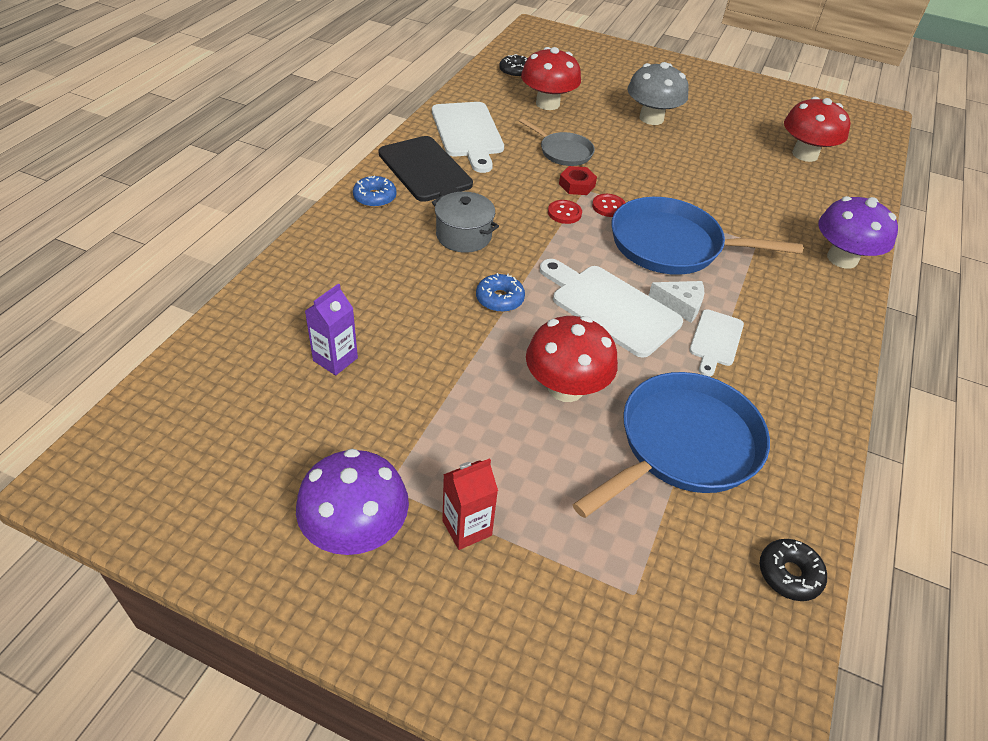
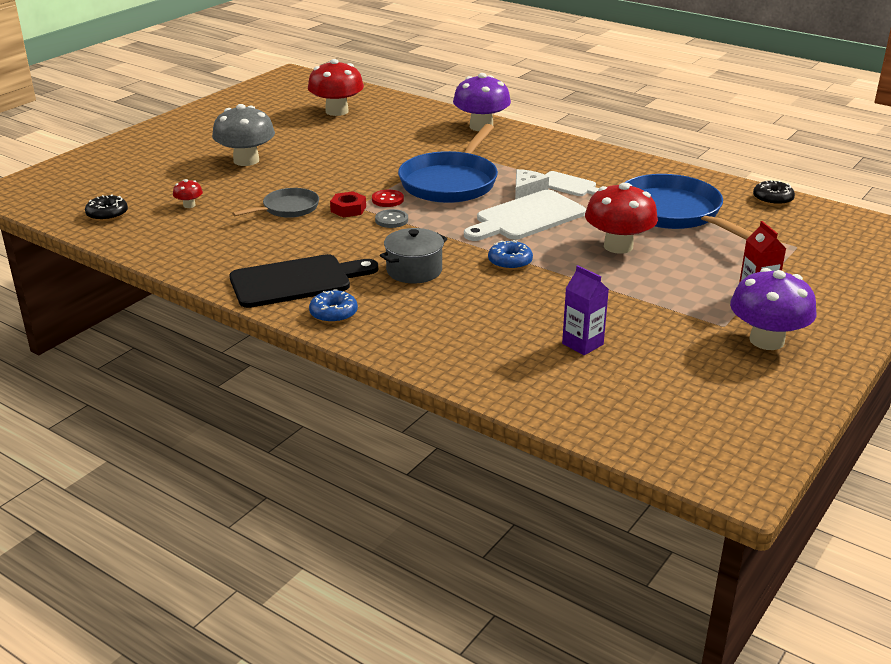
camera: 75 degrees left, 15 degrees down
white cutting board [432,102,504,173] -> none
red mushroom [521,47,581,110] -> red mushroom [173,179,203,208], size x0.44
red button [548,200,582,224] -> grey button [375,209,408,228]

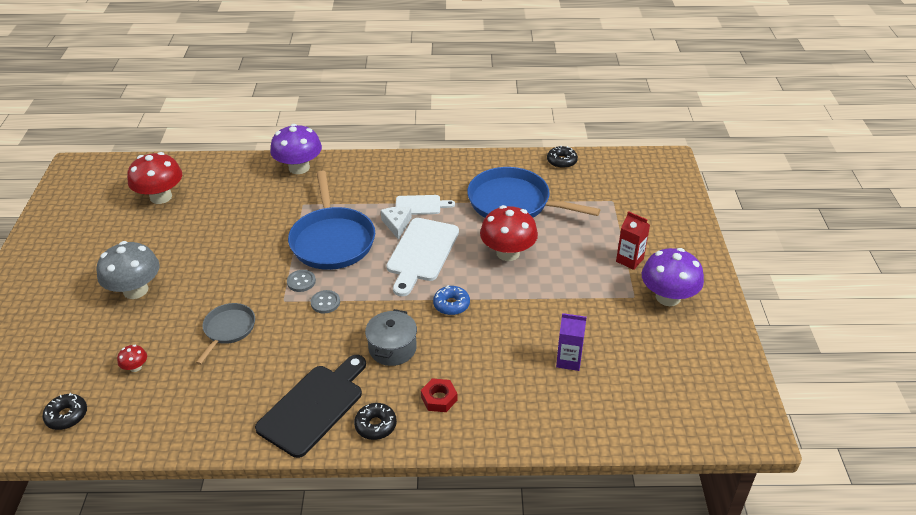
camera: 35 degrees left, 10 degrees up
blue donut [309,290,358,323] -> black donut [354,403,397,440]
red nut [330,191,366,217] -> red nut moved to [421,378,457,412]
red button [372,190,404,207] -> grey button [287,270,316,292]

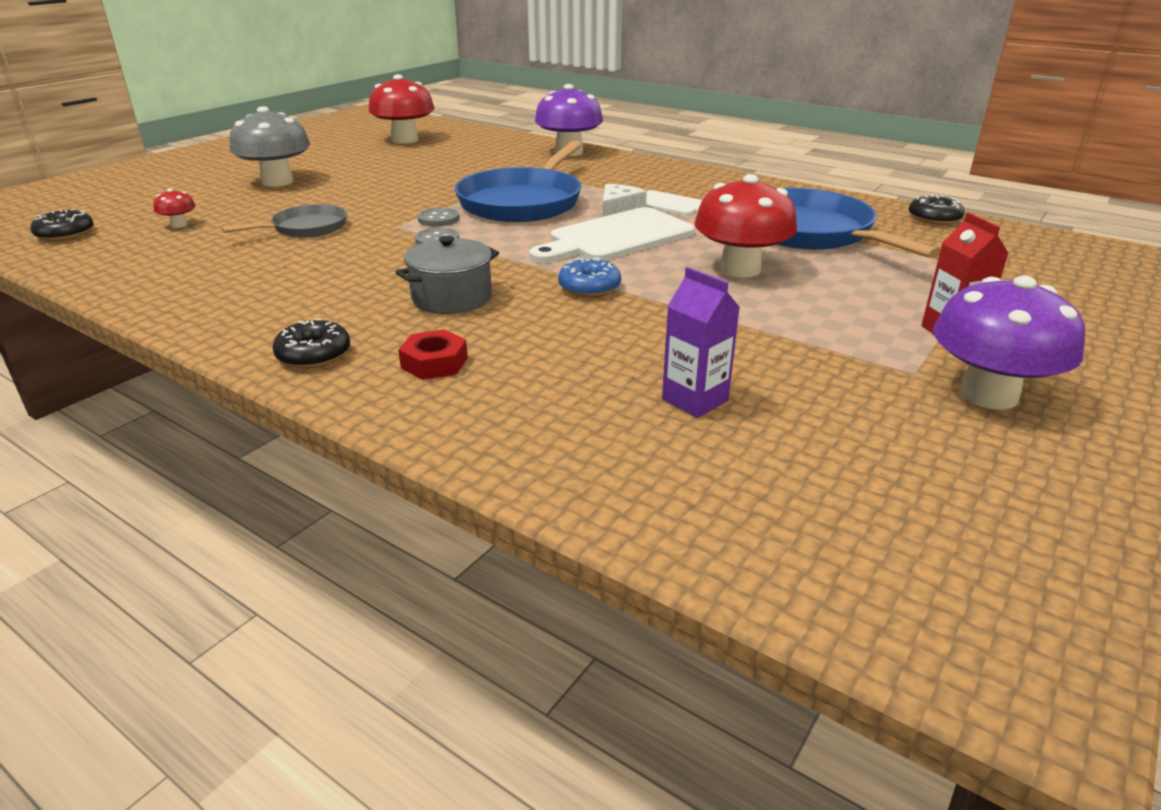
camera: 35 degrees right, 10 degrees down
black cutting board [255,355,366,458] -> none

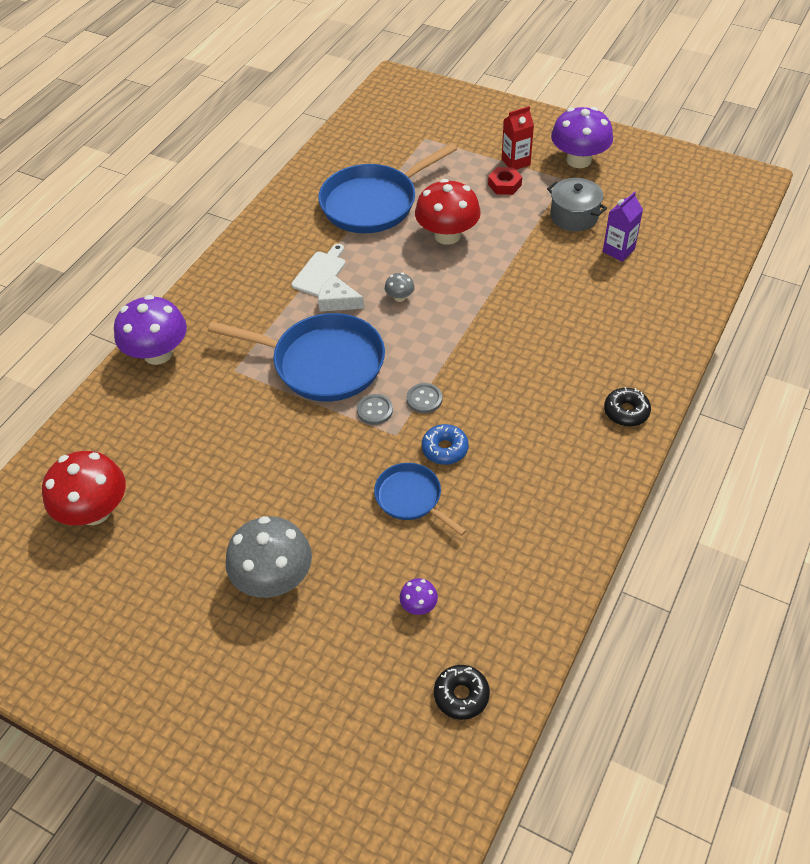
camera: 95 degrees left, 20 degrees up
red mushroom [154,188,195,228] -> purple mushroom [400,578,438,615]
grey pan [222,204,347,238] -> blue pan [374,463,466,536]
grey pot [395,236,499,314] -> grey pot moved to [547,178,607,232]
red nut [398,329,468,380] -> red nut moved to [488,167,522,195]
white cutting board [530,207,695,263] -> grey mushroom [385,273,415,302]
blue donut [558,258,621,297] -> blue donut moved to [422,424,469,465]
black donut [909,195,965,225] -> none

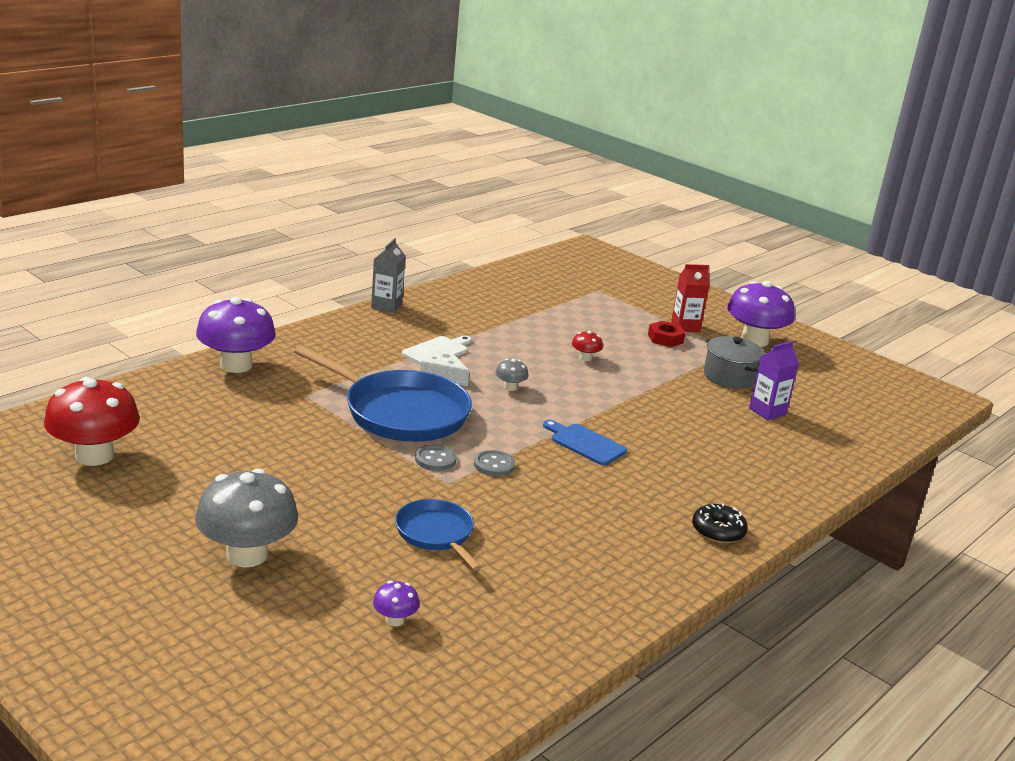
camera: 10 degrees right, 25 degrees down
blue pan [318,143,457,233] -> none
red mushroom [415,179,481,245] -> red mushroom [572,331,603,361], size x0.44
blue donut [422,424,469,465] -> none
black donut [434,665,490,720] -> none
none -> grey carton [371,238,406,313]
none -> blue cutting board [543,420,627,465]

